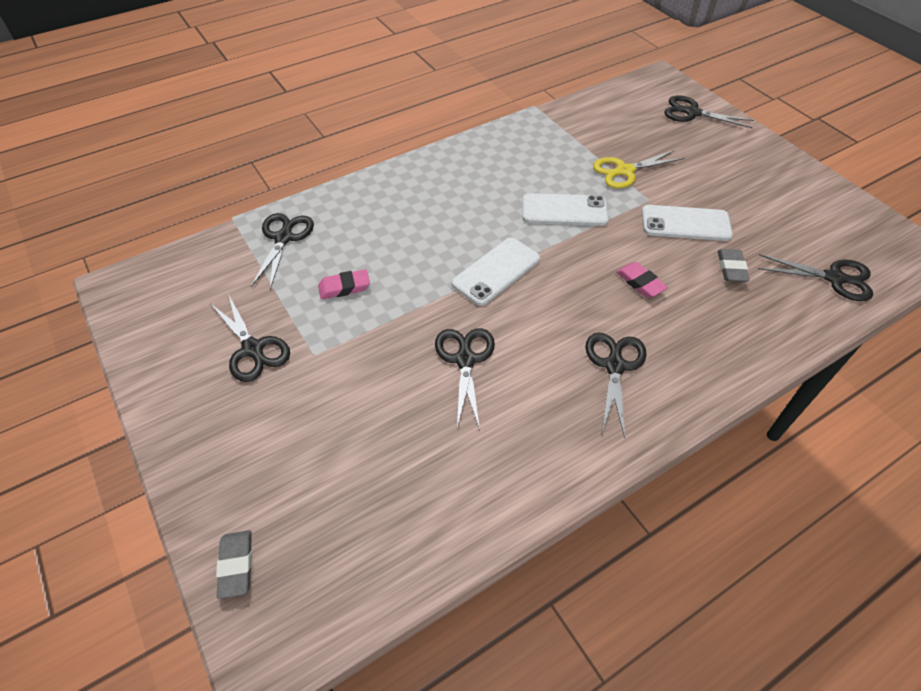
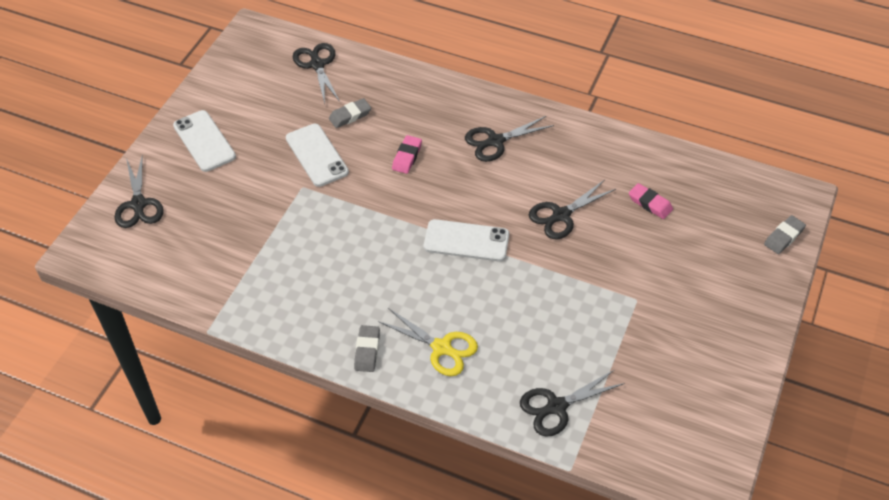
camera: 125 degrees left, 0 degrees up
black scissors [210,294,290,382] -> none
pink eraser [318,269,370,299] -> pink eraser moved to [629,183,673,219]
white phone [522,193,609,226] -> white phone moved to [173,110,236,172]
yellow scissors [593,150,684,189] -> yellow scissors moved to [378,308,478,376]
none -> grey eraser [354,325,380,372]

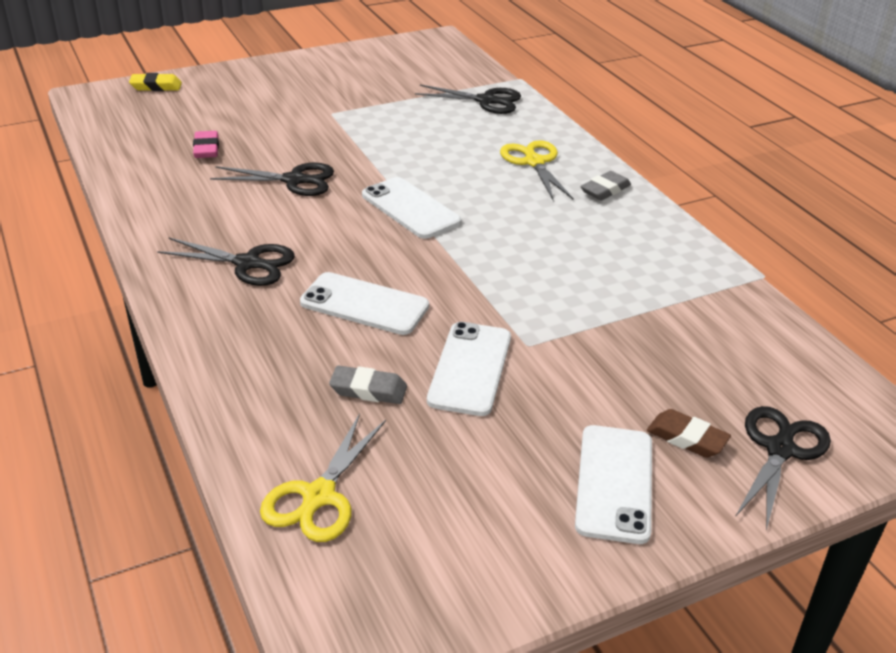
camera: 140 degrees left, 15 degrees down
black scissors [293,43,340,103] -> yellow scissors [260,413,386,542]
pink eraser [392,135,422,174] -> white phone [300,272,429,335]
grey eraser [764,215,806,254] -> yellow eraser [129,73,182,91]
none -> brown eraser [647,409,731,458]

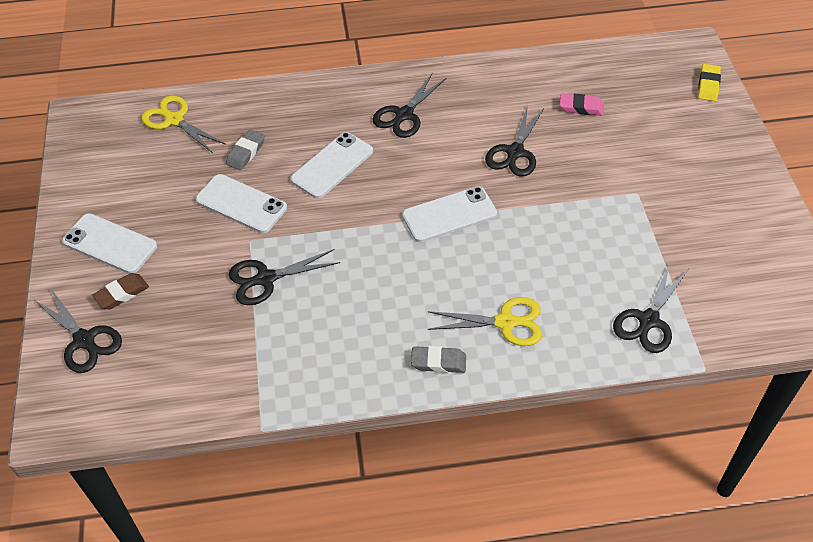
camera: 110 degrees right, 15 degrees up
grey eraser [580,171,631,200] -> grey eraser turned 60 degrees counterclockwise [411,346,466,373]
none -> black scissors [229,249,340,305]

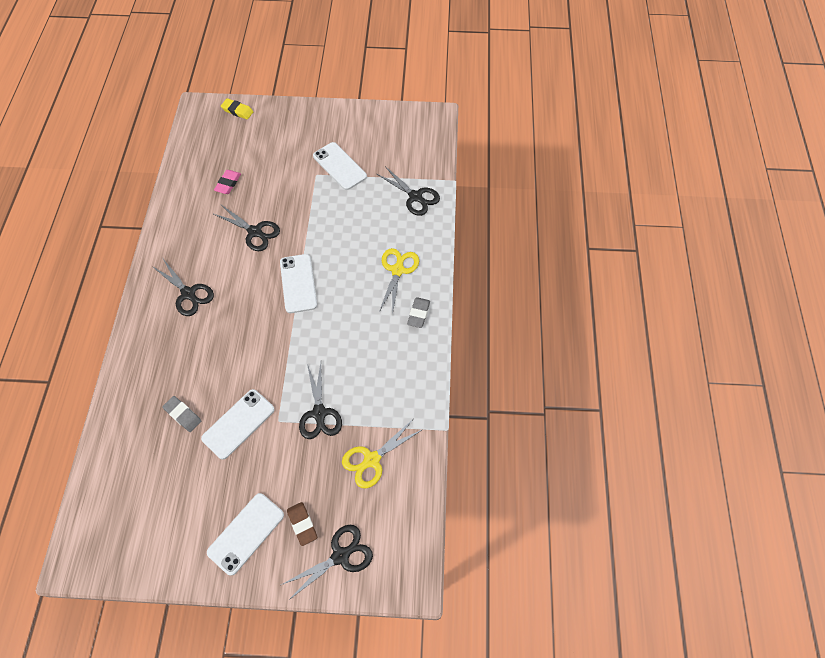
camera: 80 degrees left, 10 degrees up
yellow scissors [141,96,226,153] -> yellow scissors moved to [342,419,422,488]
white phone [290,132,373,199] -> white phone moved to [313,142,367,190]

